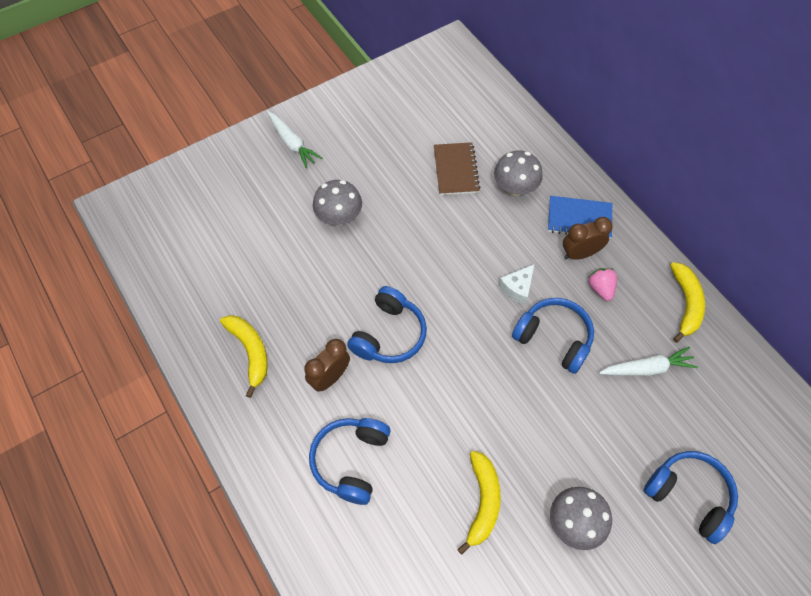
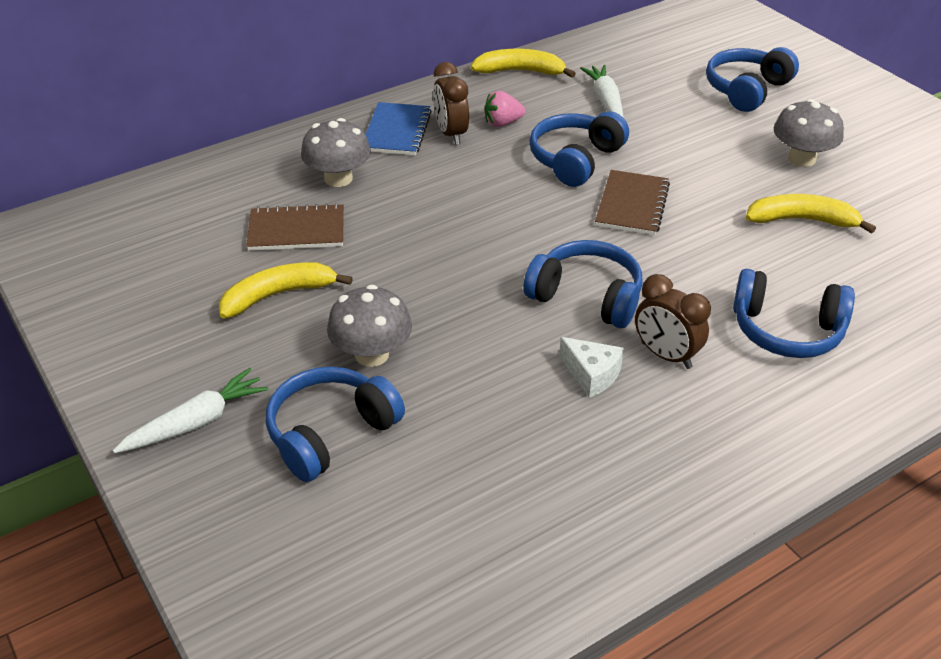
camera: 90 degrees left, 20 degrees down
yellow banana [220,315,268,398] -> yellow banana moved to [219,262,353,318]
white cheese [498,264,535,305] -> white cheese moved to [559,337,624,398]
none -> blue headphones [266,366,405,482]
none -> brown notebook [595,170,670,235]

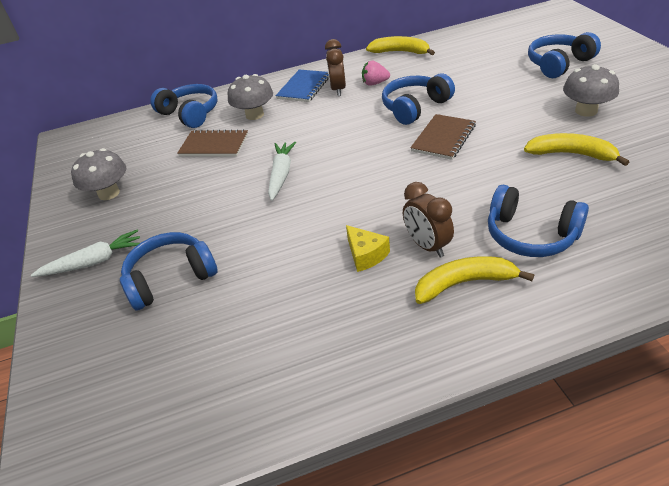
camera: 20 degrees right, 0 degrees up
yellow banana [219,262,353,318] -> yellow banana moved to [415,256,534,304]
grey mushroom [327,285,412,367] -> grey mushroom moved to [71,148,126,200]
blue headphones [523,240,643,328] -> blue headphones moved to [150,84,217,128]
white cheese [559,337,624,398] -> yellow cheese [346,225,390,272]
white carrot [580,65,624,118] -> white carrot moved to [268,142,296,201]

